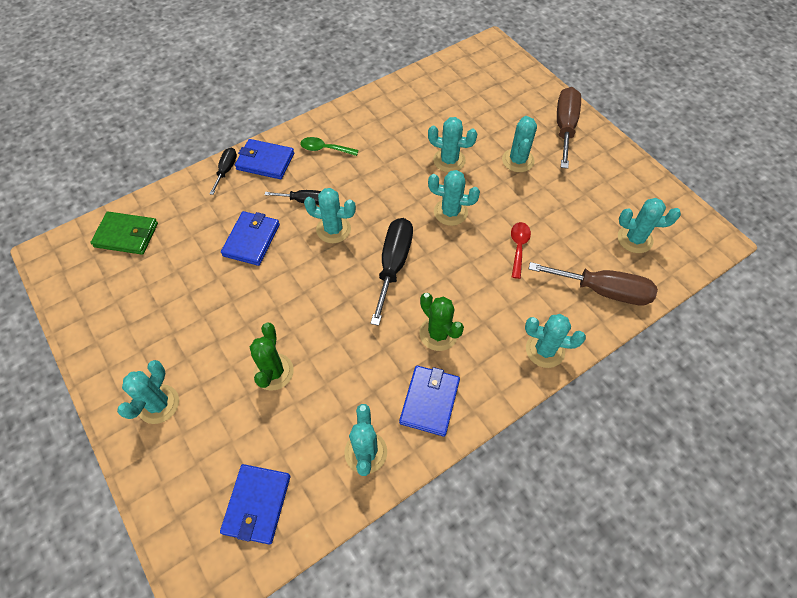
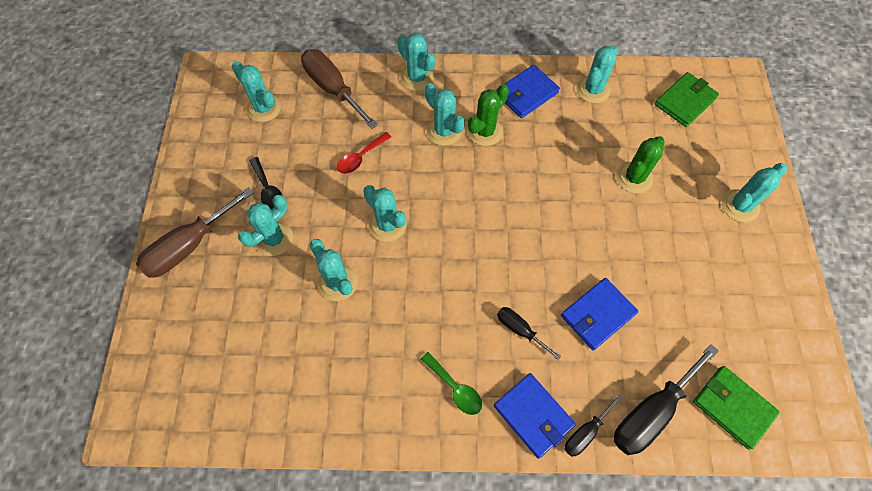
camera: 145 degrees left, 5 degrees up
blue wallet [220,464,290,545] -> green wallet [655,72,719,127]
turquoise cactus [304,188,356,243] -> turquoise cactus moved to [425,83,465,146]
black screwdriver [370,218,413,326] -> black screwdriver moved to [614,344,719,455]
green cactus [420,293,464,351] -> green cactus turned 45 degrees clockwise [468,84,509,146]
none -> black spoon [249,157,282,210]

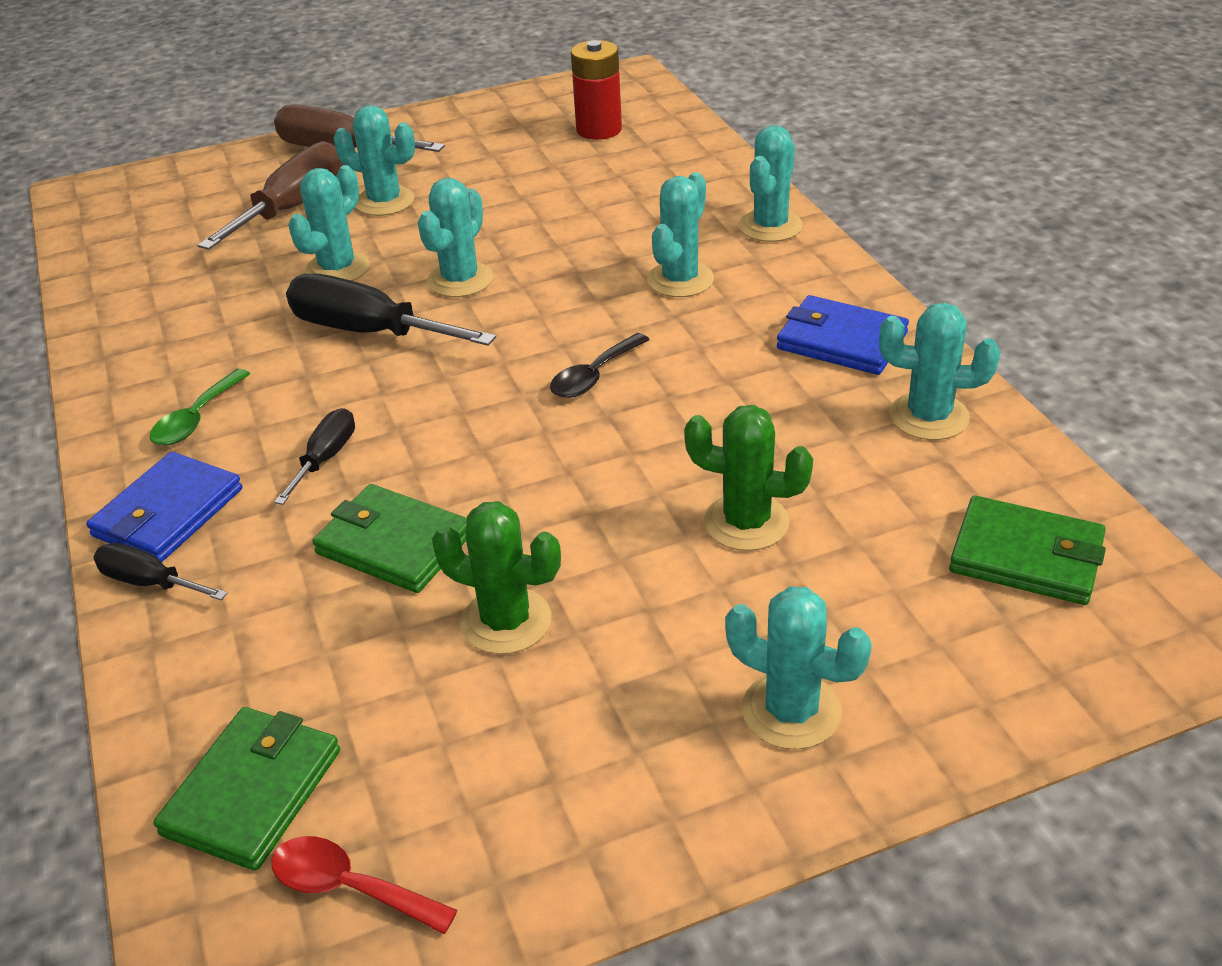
camera: 70 degrees right, 25 degrees down
turquoise cactus [232,61,281,122] -> red battery [571,40,622,140]
black spoon [249,157,282,210] -> black spoon moved to [550,333,650,398]
brown screwdriver [301,49,378,129] -> brown screwdriver moved to [198,141,343,250]
red spoon [337,132,391,174] -> red spoon moved to [272,836,457,934]
green cactus [468,84,509,146] -> green cactus moved to [432,501,561,654]
blue wallet [561,278,638,350] -> green wallet [312,484,467,593]
black screwdriver [614,344,719,455] -> black screwdriver moved to [286,274,496,346]

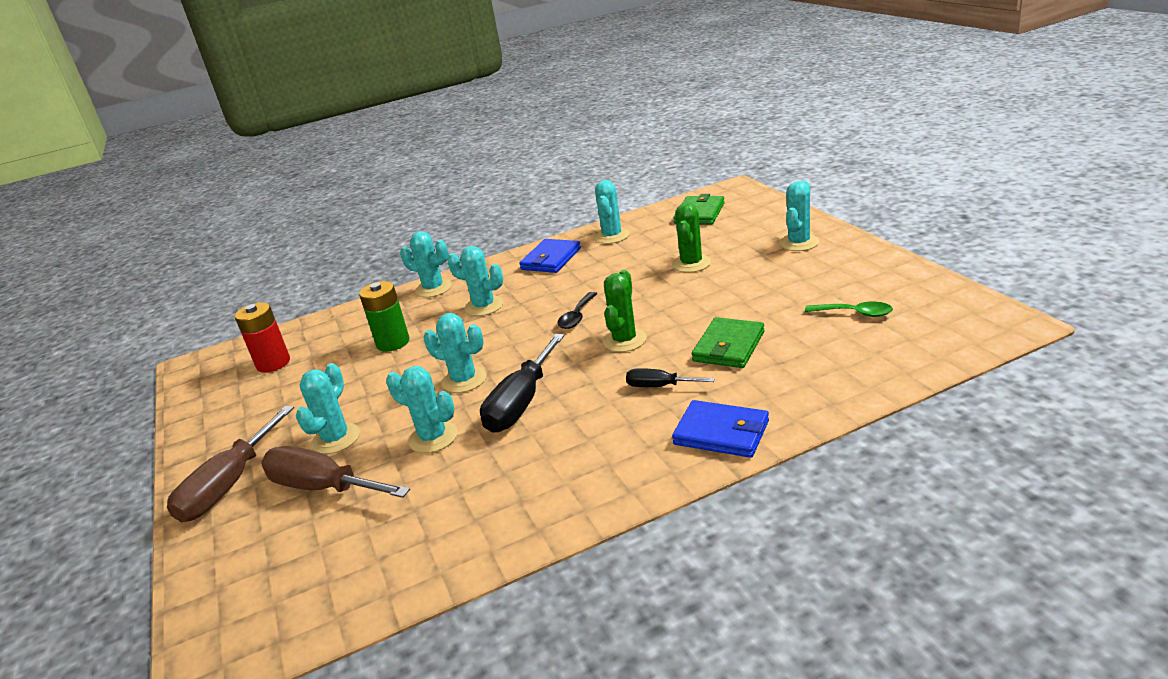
camera: 90 degrees left, 10 degrees down
black screwdriver [93,543,228,600] -> none
green spoon [150,369,250,446] -> green spoon moved to [805,302,893,317]
green wallet [153,707,340,871] -> none
red spoon [272,836,457,934] -> none
green cactus [432,501,561,654] -> green cactus moved to [602,270,647,352]
black spoon [550,333,650,398] -> black spoon turned 75 degrees clockwise [557,292,597,329]
none -> green battery [359,281,410,352]

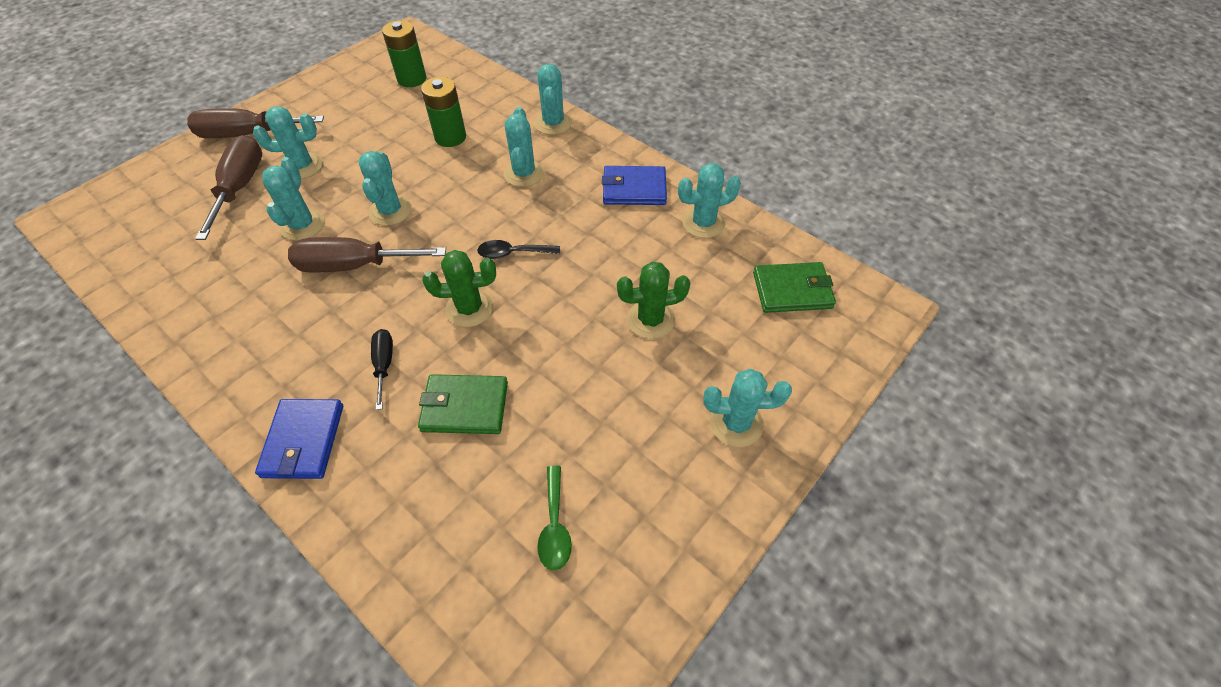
camera: 60 degrees right, 25 degrees up
red battery [235,302,290,373] -> green battery [382,20,426,87]
black screwdriver [480,334,565,433] -> brown screwdriver [288,237,446,273]

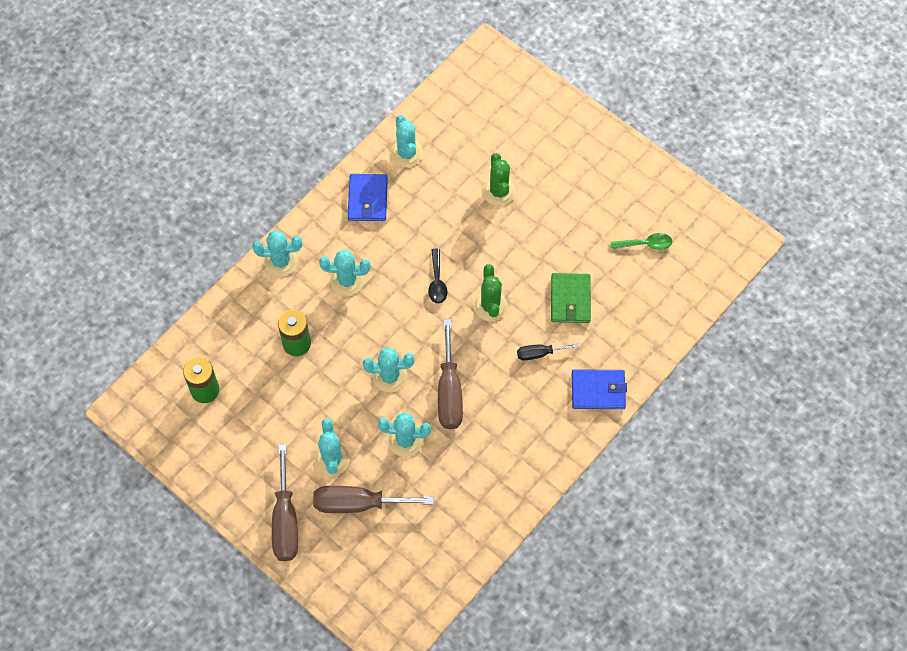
camera: 90 degrees left, 10 degrees up
turquoise cactus [703,369,792,447] -> none
green wallet [753,262,836,313] -> none

